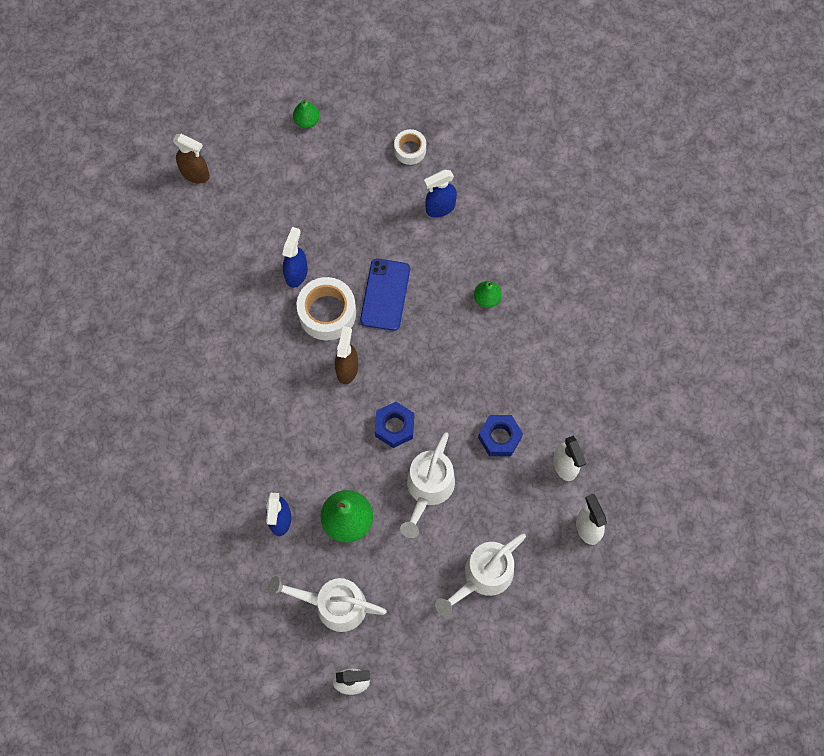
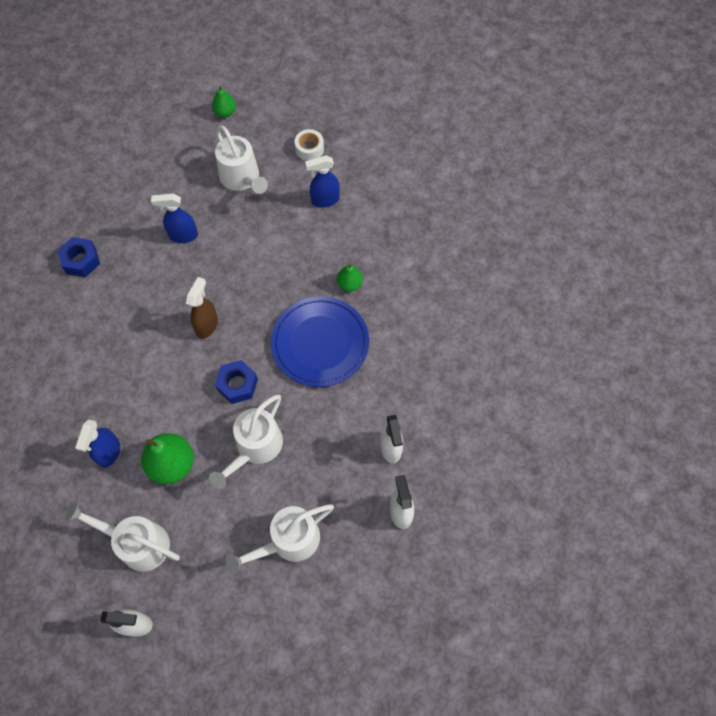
camera: 10 degrees right, 5 degrees down
brown spray bottle [173,134,210,183] -> none
blue spray bottle [282,227,308,288] -> blue spray bottle turned 120 degrees counterclockwise [151,194,198,243]
white tape [297,277,356,340] -> none
blue phone [360,259,410,331] -> none
blue nut [478,415,523,456] -> blue nut moved to [58,237,100,277]
none -> white watering can [215,126,268,194]
none -> blue plate [271,296,369,387]

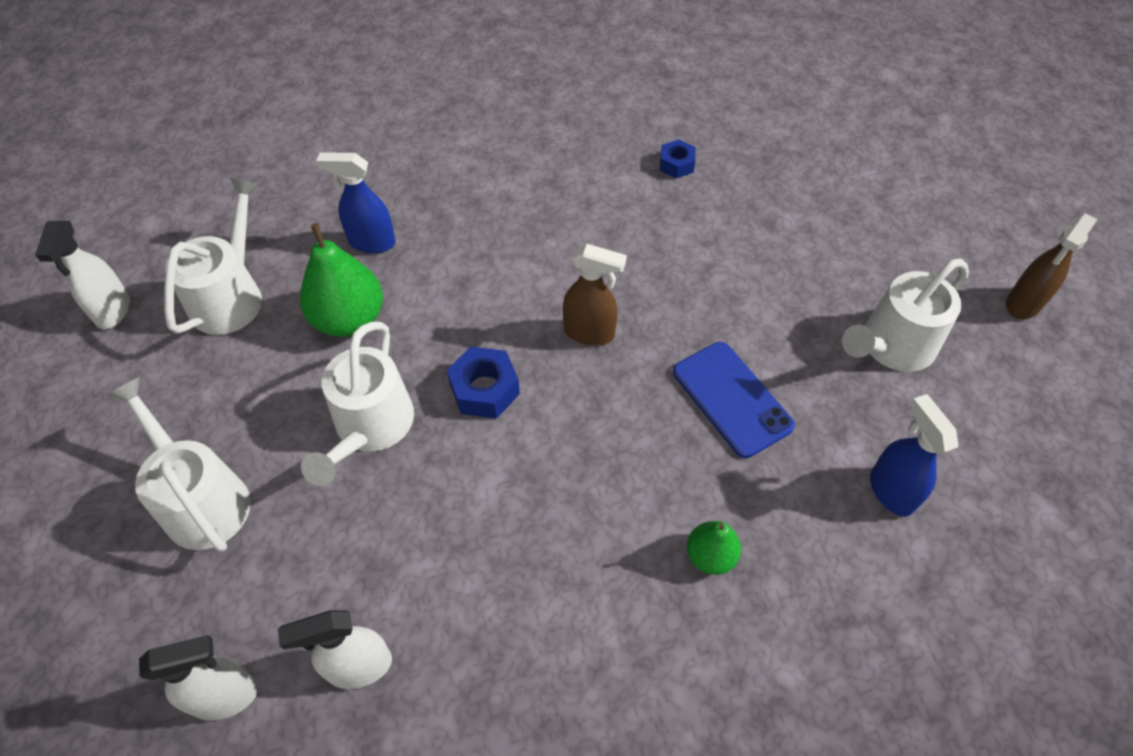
camera: 85 degrees right, 10 degrees down
blue nut [58,237,100,277] -> blue nut [660,139,696,179], size x0.66
blue spray bottle [151,194,198,243] -> none
white watering can [209,395,283,489] -> white watering can turned 105 degrees counterclockwise [301,322,414,486]
green pear [212,86,236,117] -> brown spray bottle [1006,213,1098,320]
blue plate [271,296,369,387] -> none
white tape [294,129,324,161] -> none
none -> blue phone [673,342,795,458]

